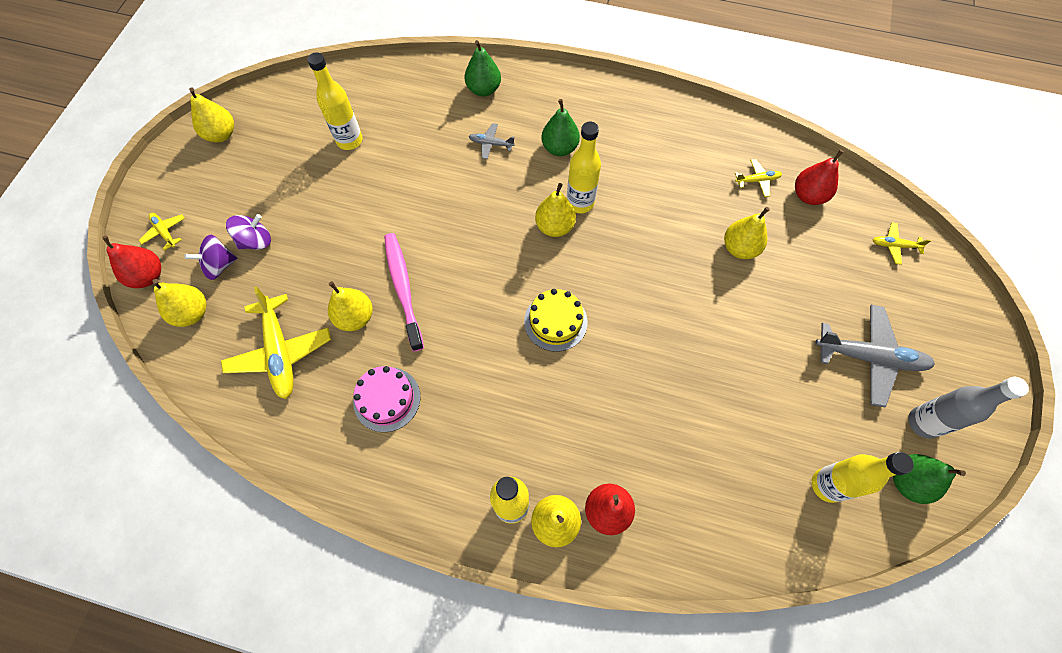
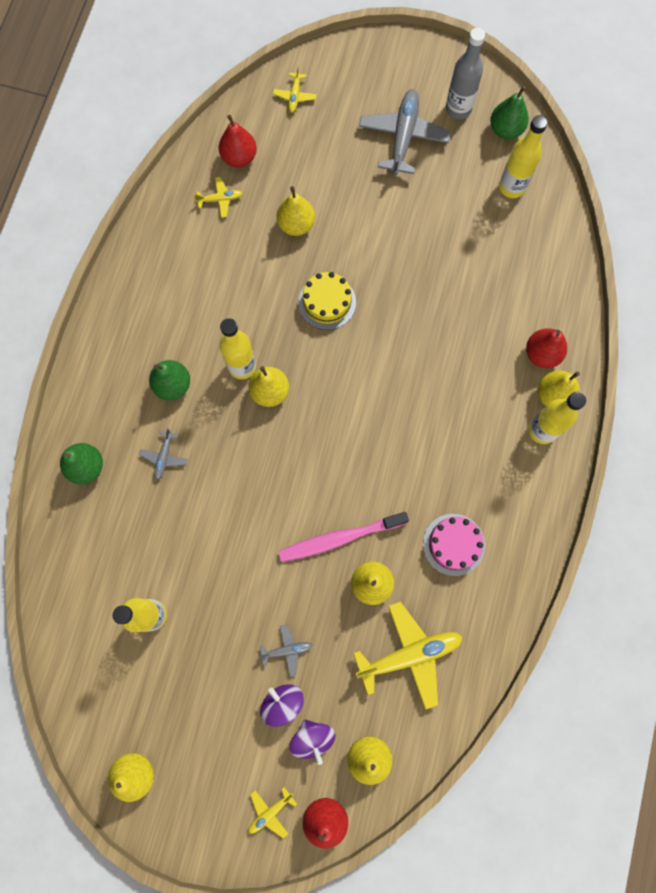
camera: 90 degrees left, 10 degrees up
yellow cake [524,289,588,352] -> yellow cake moved to [298,272,356,330]
yellow plane [735,159,782,197] -> yellow plane turned 90 degrees clockwise [194,177,243,218]
none -> grey plane [259,624,312,677]

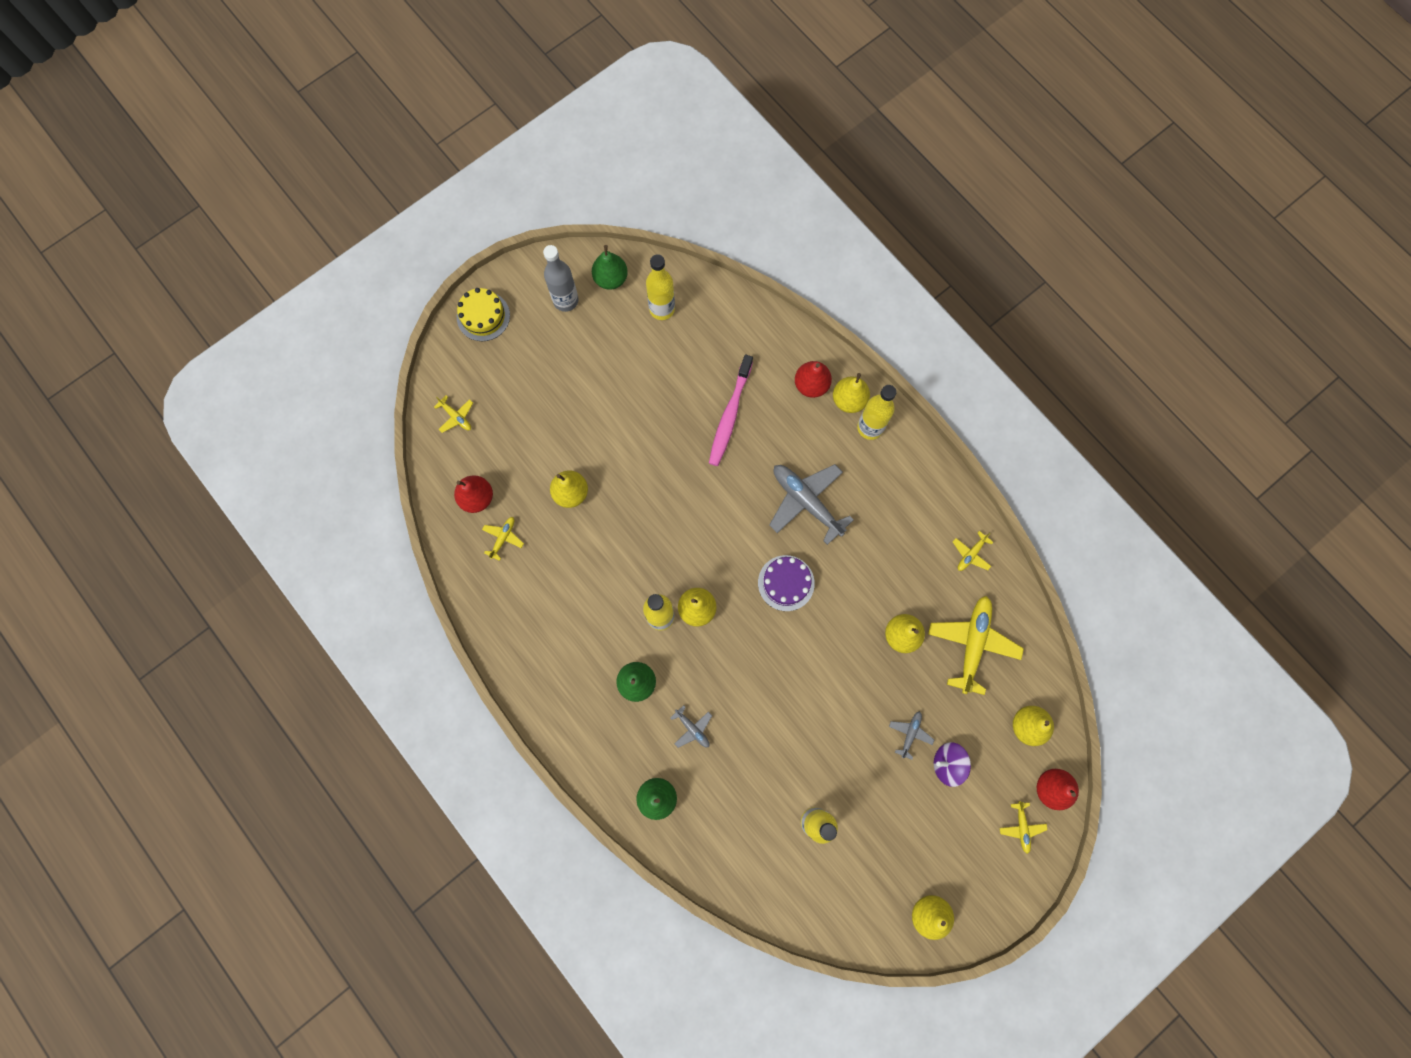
camera: 55 degrees left, 0 degrees up
pink toothbrush [278,512,409,562] -> pink toothbrush moved to [709,354,753,466]
purple spinning top [289,719,336,765] -> none
yellow cake [298,272,356,330] -> yellow cake moved to [457,288,510,341]
grey plane [359,89,451,176] -> grey plane moved to [769,464,853,545]
pink cake [423,514,485,576] -> none
none -> purple cake [758,555,815,611]
none -> yellow plane [953,531,993,571]

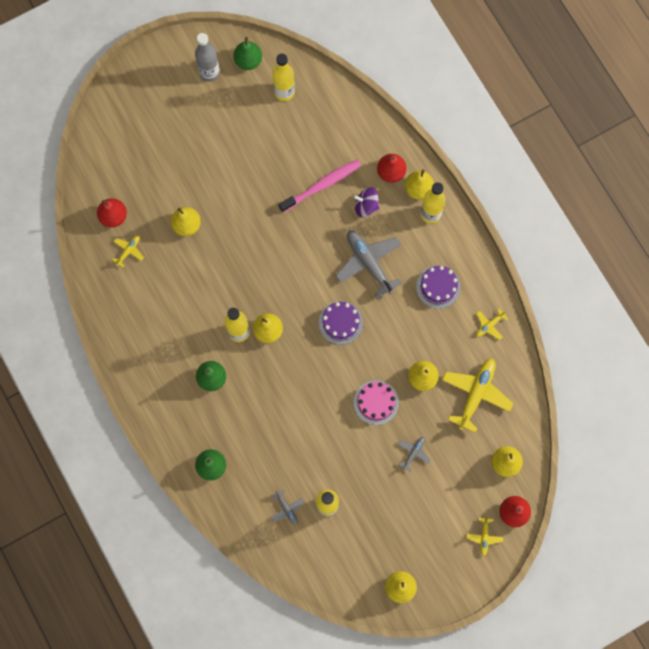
camera: 10 degrees right, 0 degrees up
yellow plane [434,395,473,433] -> none
yellow cake [457,288,510,341] -> none
grey plane [670,705,712,748] -> grey plane moved to [271,490,304,525]
pink toothbrush [709,354,753,466] -> pink toothbrush turned 150 degrees counterclockwise [279,160,361,212]
purple spinning top [934,742,971,787] -> purple spinning top moved to [353,187,379,217]
none -> pink cake [354,380,399,425]
none -> purple cake [416,265,461,309]

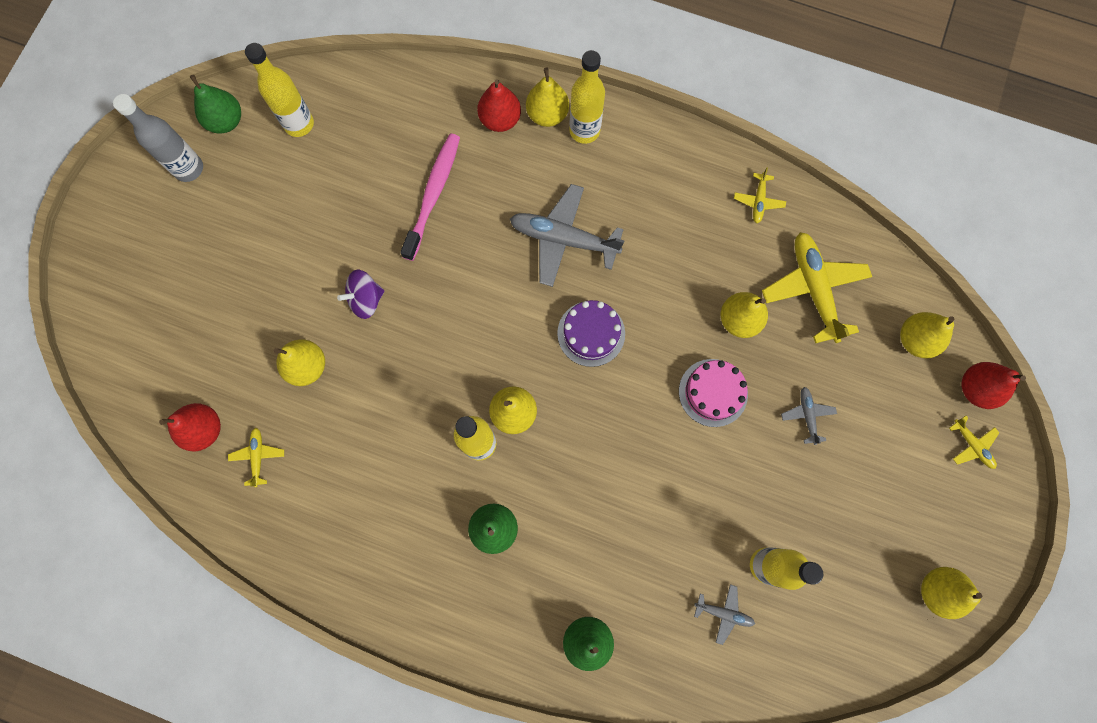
camera: 40 degrees left, 0 degrees up
purple spinning top [353,187,379,217] -> purple spinning top moved to [337,270,384,319]
purple cake [416,265,461,309] -> none

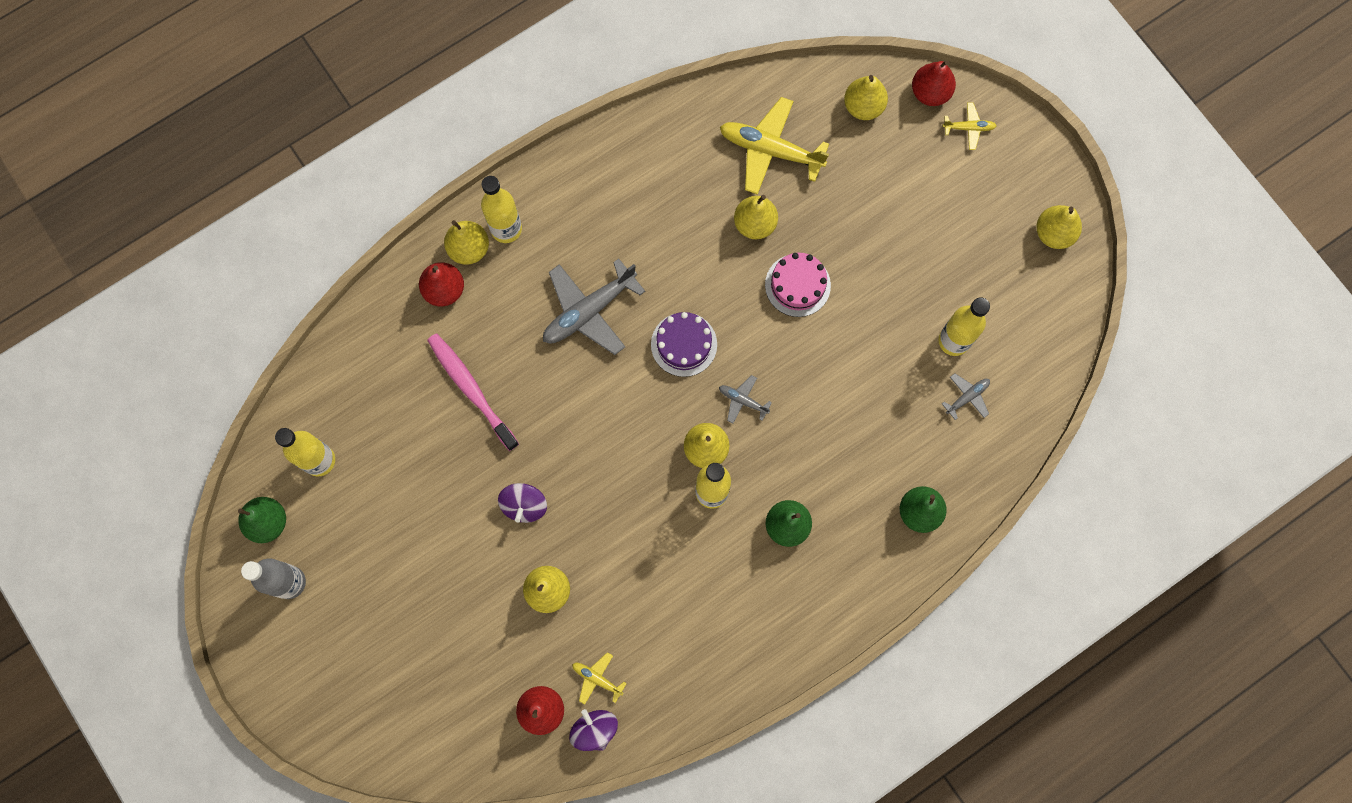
camera: 55 degrees left, 0 degrees up
yellow plane [734,168,786,223] -> none
grey plane [781,387,837,445] -> grey plane moved to [719,375,772,424]
none -> purple spinning top [569,709,618,751]

